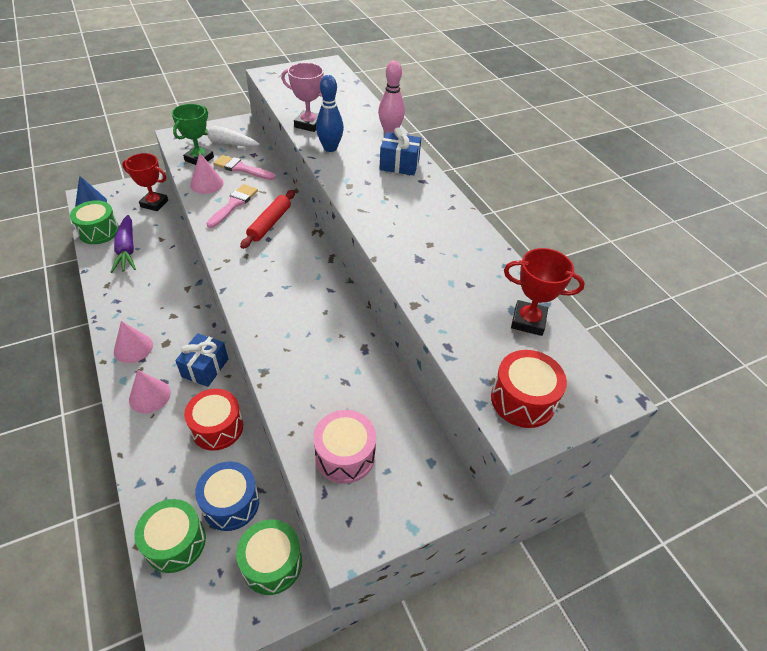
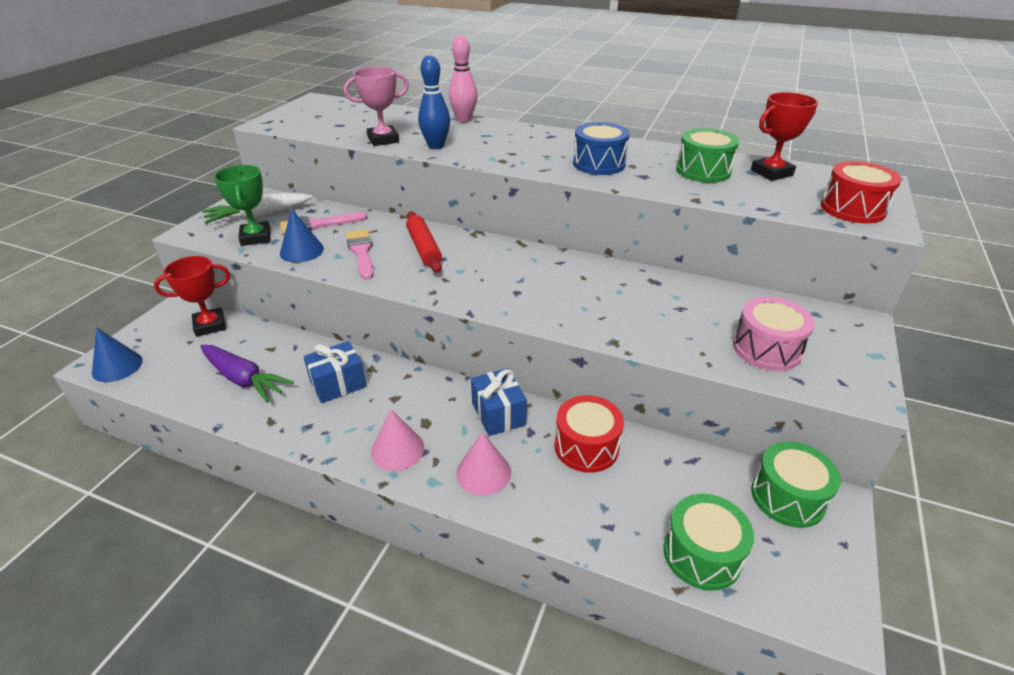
camera: 40 degrees left, 10 degrees down
green drum [70,200,119,244] -> green drum moved to [676,128,739,183]
pink cone [190,153,224,194] -> blue cone [280,208,324,262]
blue drum [195,461,259,531] -> blue drum moved to [573,122,630,175]
blue gift [379,127,421,175] -> blue gift moved to [303,341,367,403]

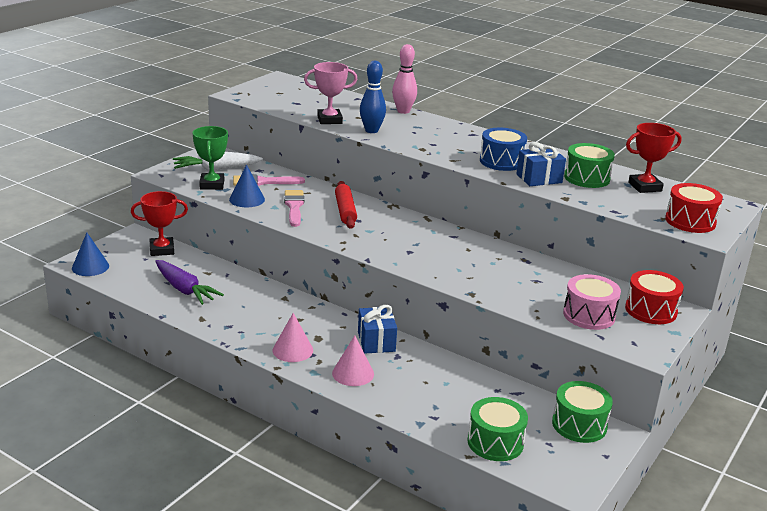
camera: 10 degrees right, 10 degrees down
blue gift [303,341,367,403] -> blue gift moved to [516,142,566,186]
red drum [555,395,624,473] -> red drum moved to [625,270,684,324]

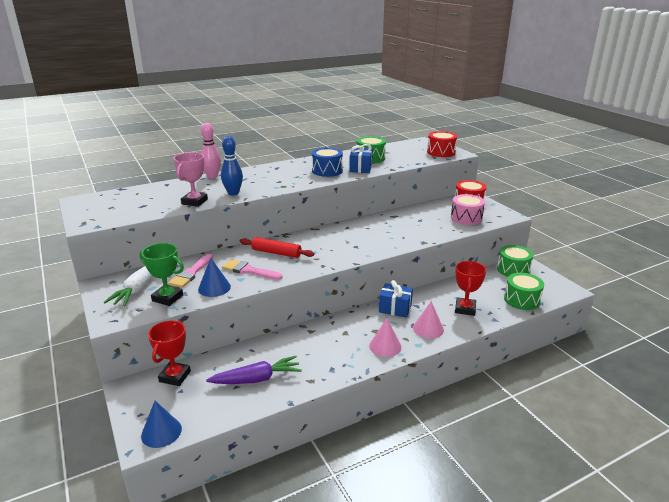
camera: 60 degrees left, 0 degrees up
red trophy [626,123,682,193] -> red trophy moved to [455,261,486,316]

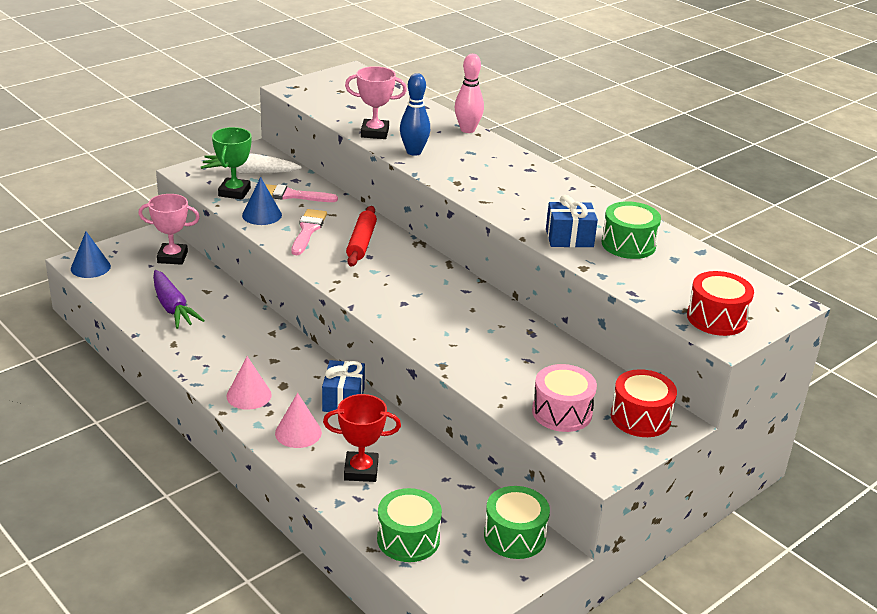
camera: 75 degrees right, 5 degrees up
red trophy [148,321,191,386] -> pink trophy [138,194,200,265]
blue drum [312,148,343,177] -> none

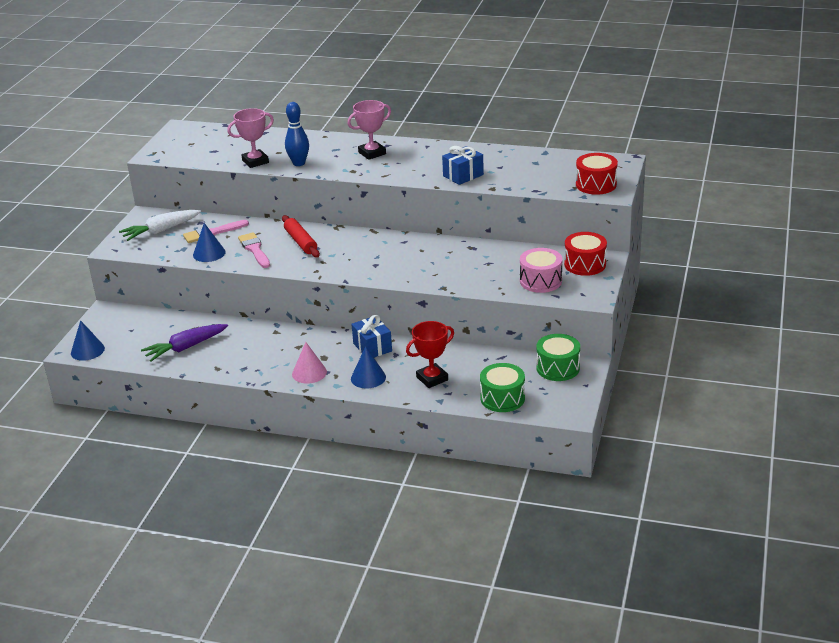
camera: 30 degrees left, 0 degrees up
pink trophy [138,194,200,265] -> pink trophy moved to [348,100,391,160]
purple carrot [153,270,205,329] -> purple carrot turned 120 degrees clockwise [141,324,228,362]
green trophy [212,127,251,200] -> none
pink cone [275,393,322,448] -> blue cone [351,346,386,388]
pink bowling pin [455,54,484,133] -> none
green drum [602,201,661,259] -> none

